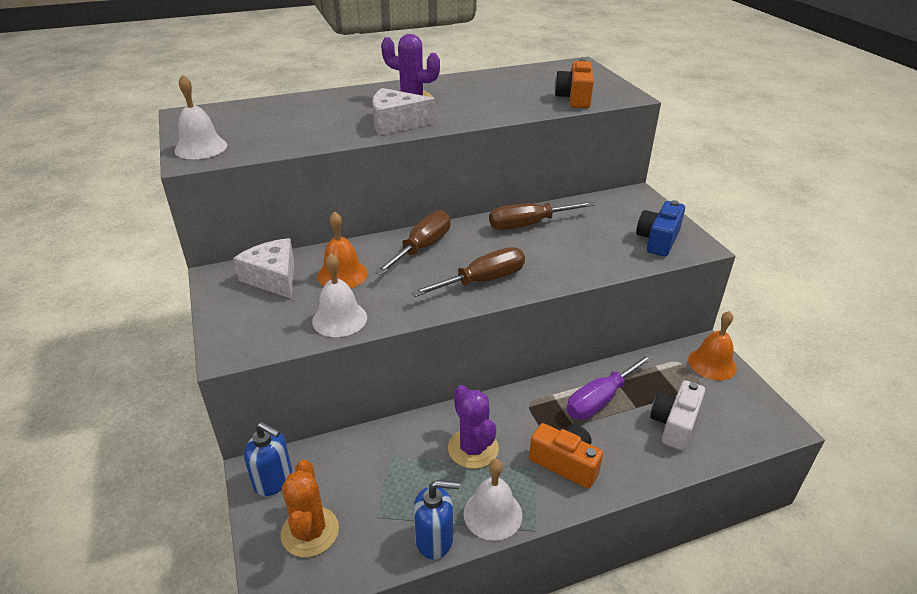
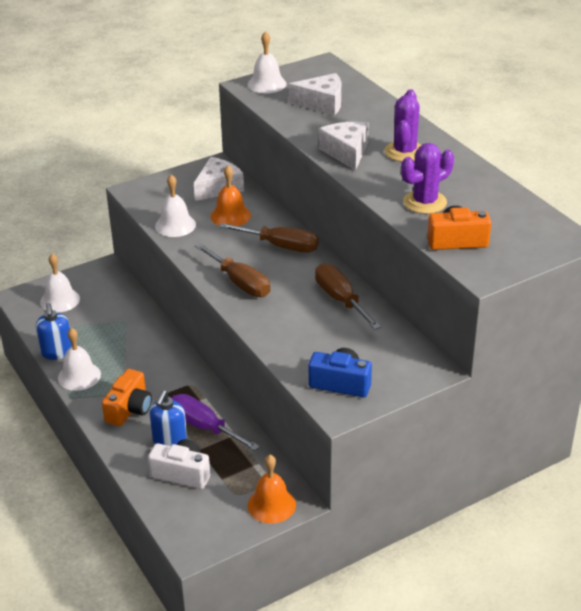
camera: 80 degrees right, 0 degrees up
blue soap dispenser [244,422,292,496] -> blue soap dispenser moved to [149,390,187,446]
orange cactus [281,459,339,557] -> white bell [40,253,80,313]
purple cactus [448,385,499,469] -> purple cactus moved to [401,143,454,214]
none -> white cheese [289,73,341,115]

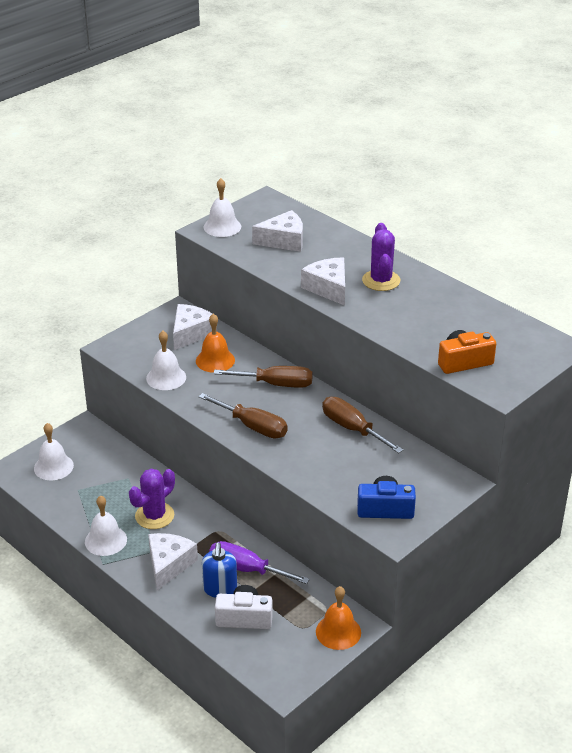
camera: 15 degrees left, 0 degrees up
blue soap dispenser [36,303,72,360] -> none
orange camera [102,369,152,426] -> white cheese [148,533,198,590]
purple cactus [401,143,454,214] -> purple cactus moved to [129,468,175,529]

